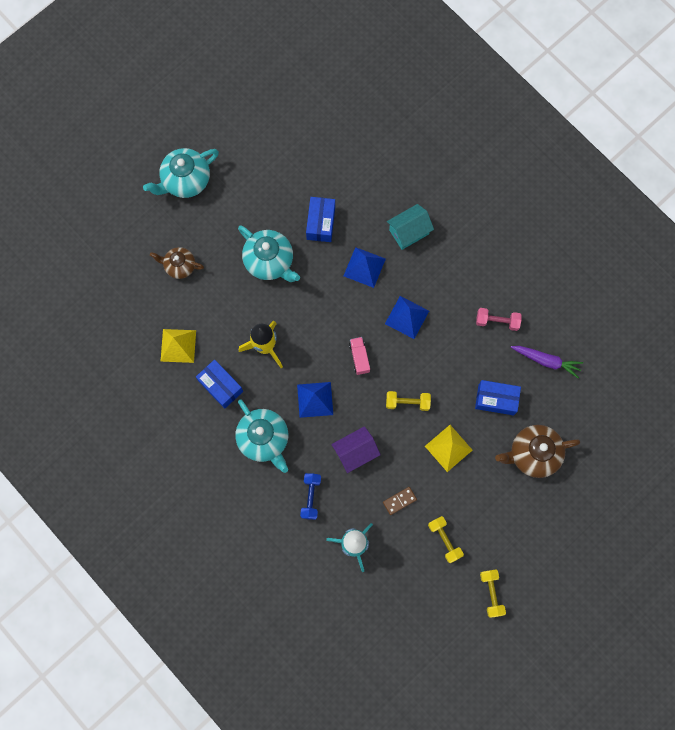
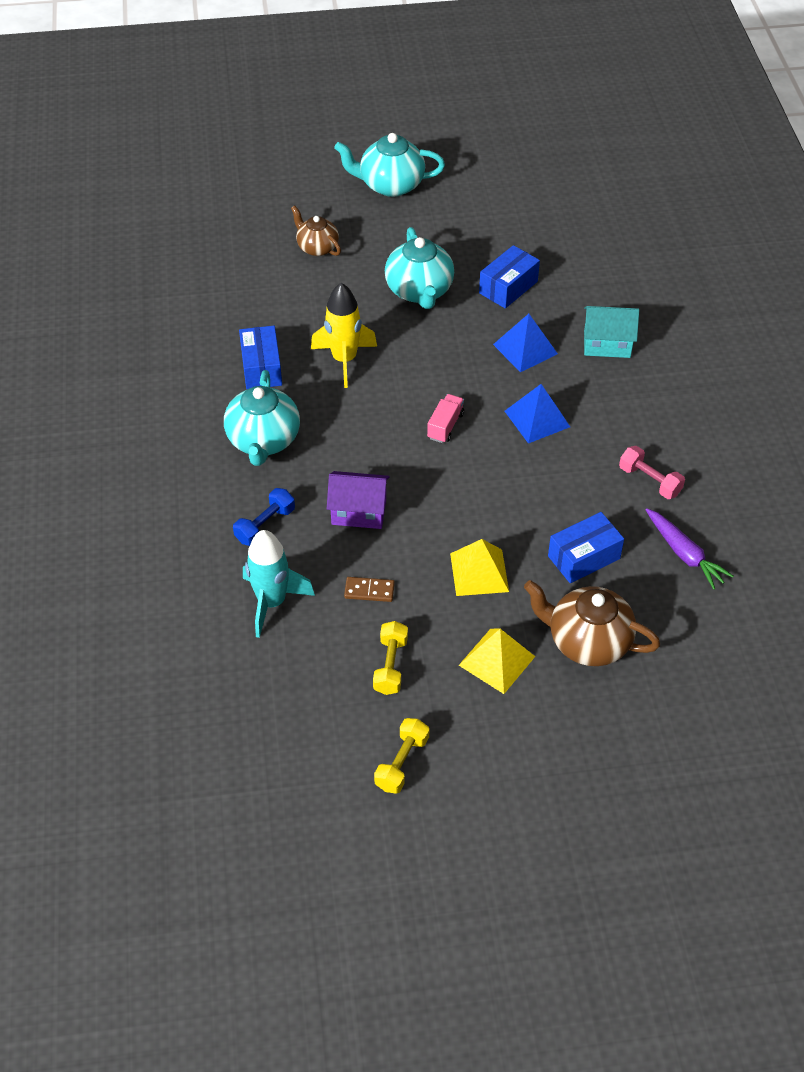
camera: 35 degrees right, 25 degrees down
yellow pyramid [160,329,196,363] -> yellow pyramid moved to [459,629,536,694]
blue pyramid [297,382,333,418] -> none
yellow dumbbell [386,391,431,411] -> none
blue box [475,380,521,415] -> blue box turned 75 degrees counterclockwise [548,512,624,583]

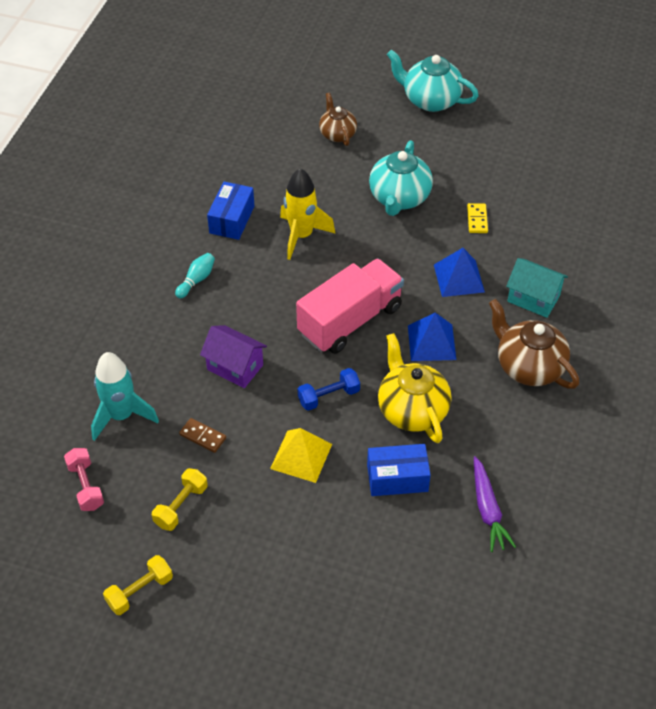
camera: 25 degrees right, 0 degrees up
turquoise teapot [224,370,300,466] -> turquoise bowling pin [175,253,215,298]
blue dumbbell [233,488,295,546] -> blue dumbbell moved to [298,368,360,411]
pink truck [427,394,464,443] -> pink truck [296,258,404,354], size x2.29
yellow pyramid [459,629,536,694] -> none
blue box [479,245,540,309] -> yellow domino [467,203,488,233]
brown teapot [524,580,660,666] -> brown teapot moved to [489,299,579,389]
pink dumbbell [619,446,685,499] -> pink dumbbell moved to [64,448,104,511]
none -> yellow teapot [378,333,452,443]

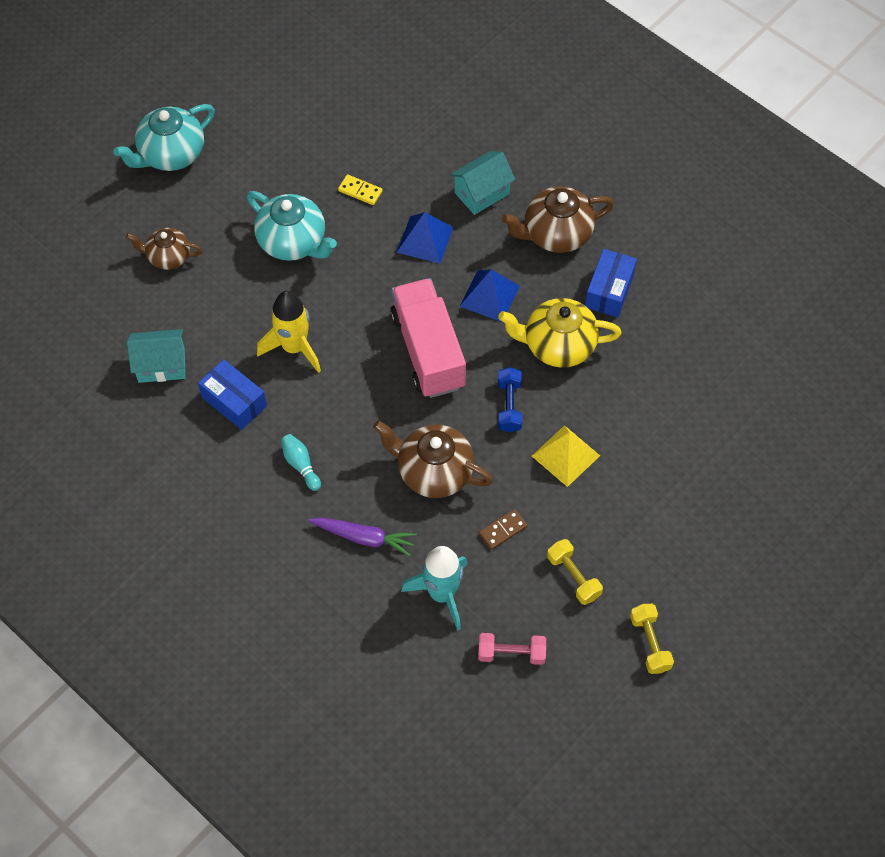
camera: 65 degrees left, 10 degrees up
purple house [200,325,267,388] -> brown teapot [373,421,493,498]
blue box [367,444,431,496] -> blue box moved to [585,249,637,317]
purple carrot [474,456,516,552] -> purple carrot moved to [308,517,417,556]
none -> turquoise house [127,329,185,383]

